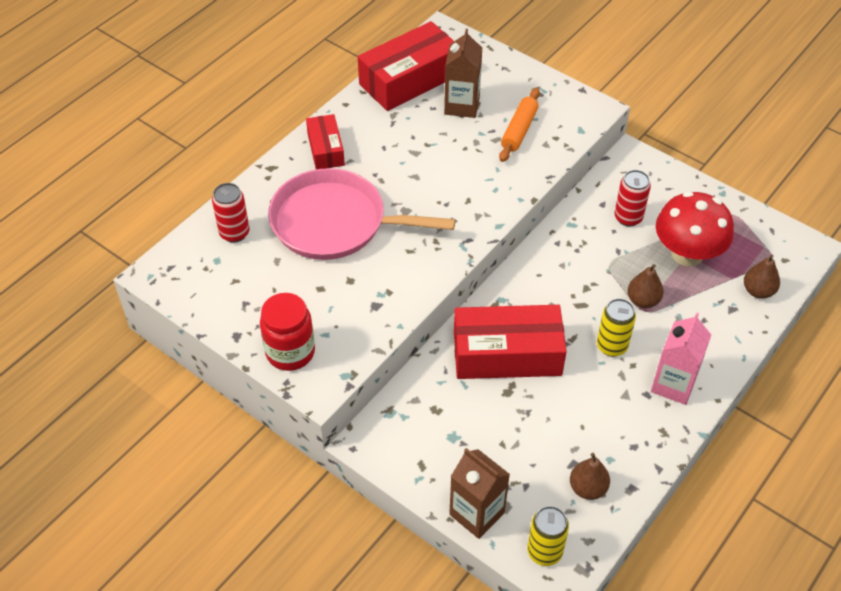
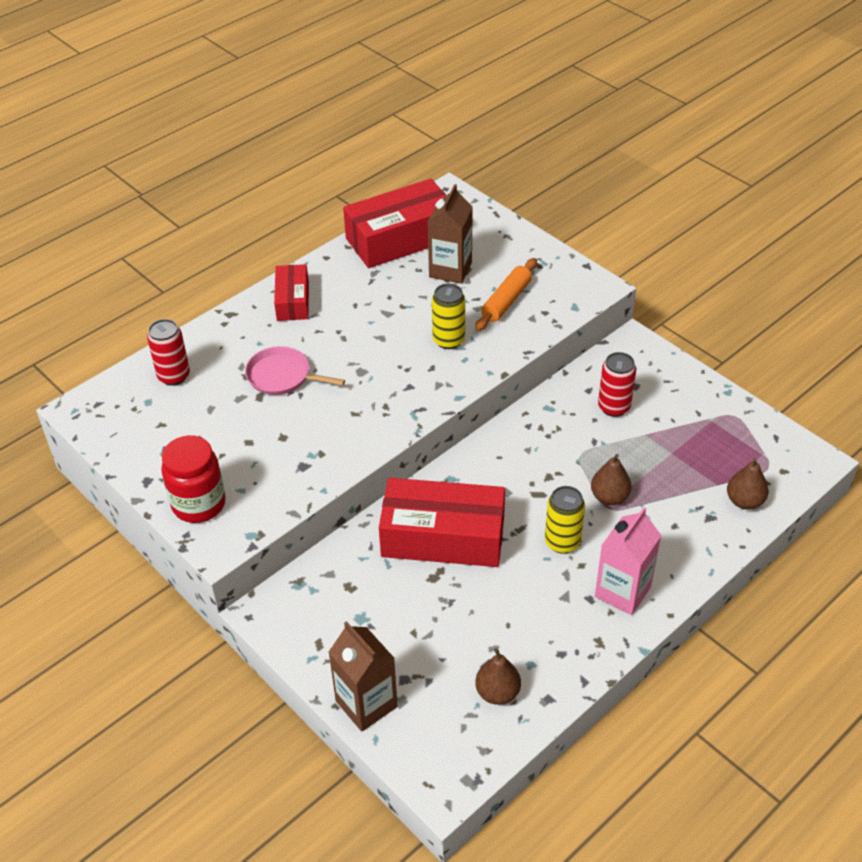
camera: 10 degrees right, 5 degrees down
pink pan [268,168,456,260] -> pink pan [245,346,345,395], size x0.51
yellow can [527,506,569,566] -> yellow can moved to [432,283,465,349]
red mushroom [655,191,734,267] -> none

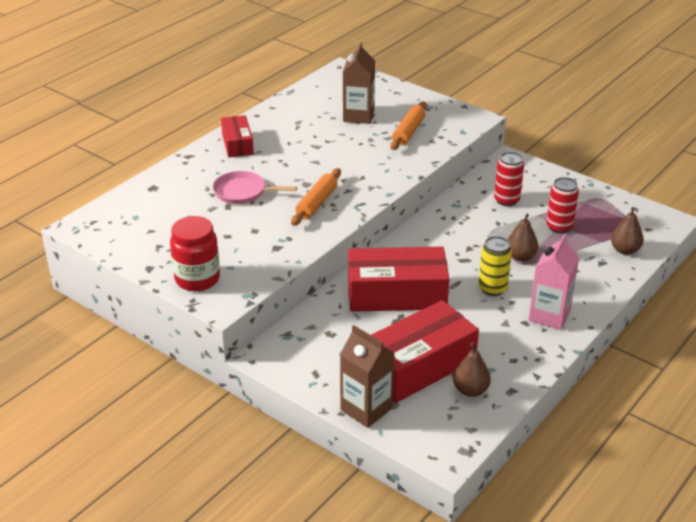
camera: 10 degrees left, 10 degrees down
red can [147,319,190,386] -> red can moved to [546,177,579,234]
red box [343,179,446,268] -> red box moved to [371,300,479,403]
yellow can [432,283,465,349] -> none
none -> orange rolling pin [291,168,341,226]

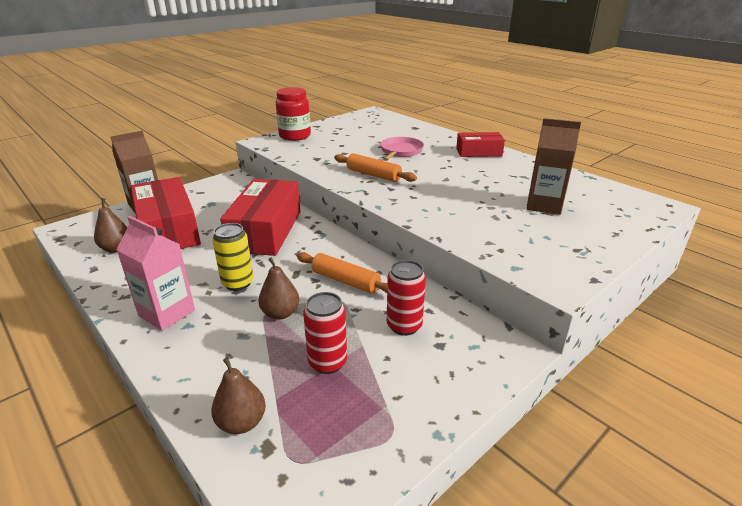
camera: 100 degrees right, 5 degrees down
orange rolling pin [390,101,427,150] -> orange rolling pin moved to [297,252,387,293]

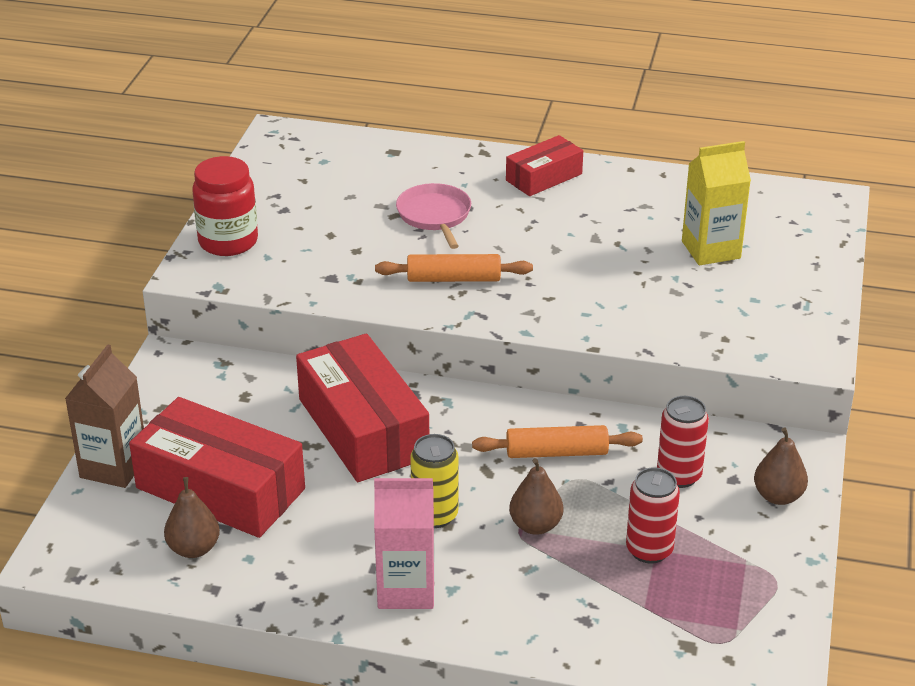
camera: 35 degrees left, 5 degrees up
brown pear [211,357,266,434] -> brown pear moved to [754,427,808,505]
brown carton [526,118,581,215] -> yellow carton [682,141,751,265]

